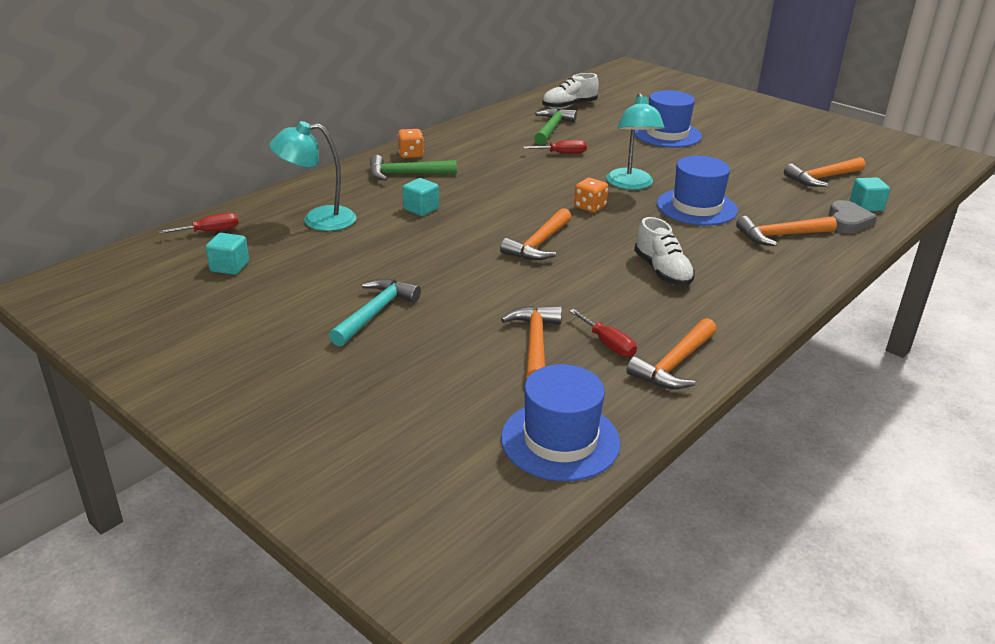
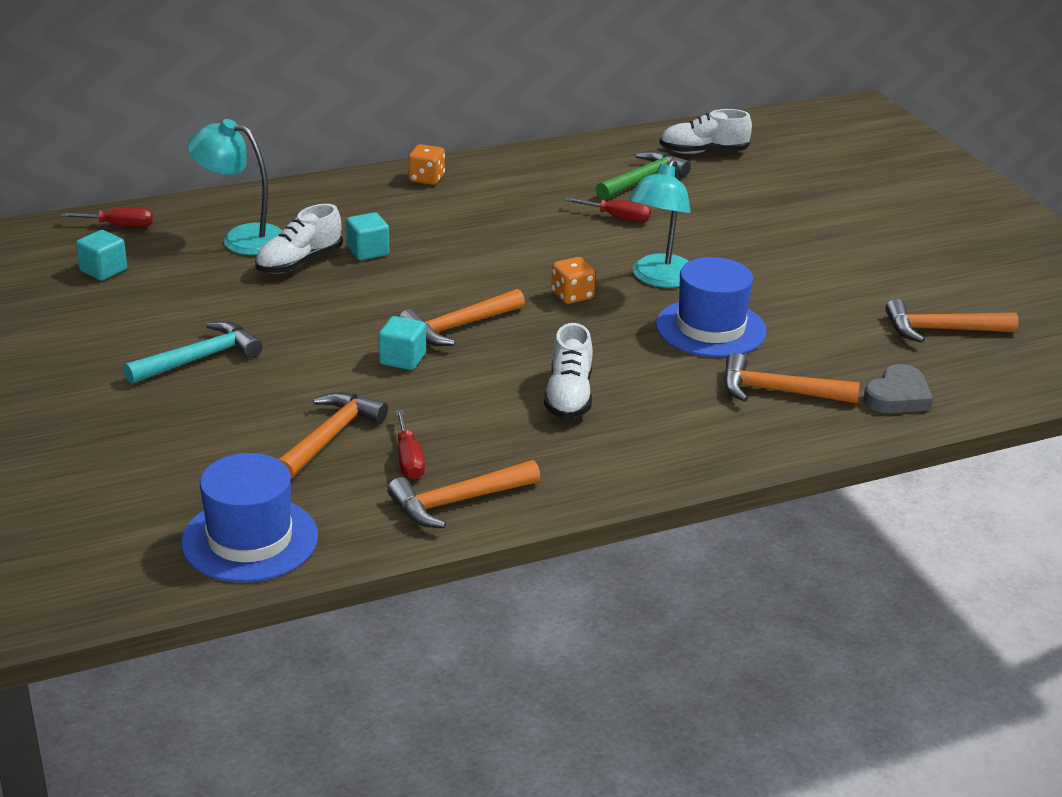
camera: 25 degrees right, 0 degrees up
green hammer [370,155,457,181] -> none
blue hat [635,90,702,148] -> none
turquoise cube [850,177,890,211] -> turquoise cube moved to [378,316,426,370]
none -> white shoe [255,204,343,274]

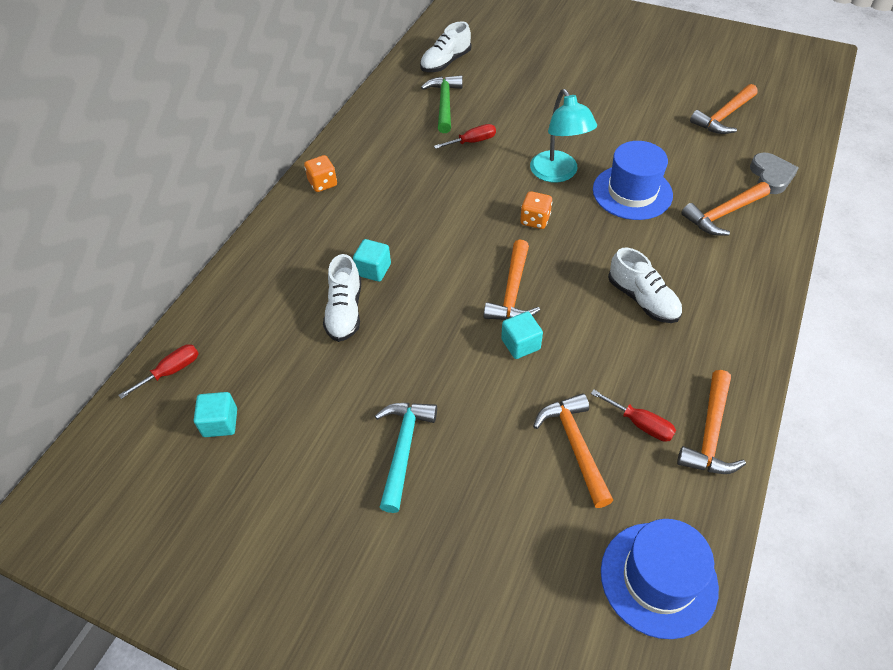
camera: 40 degrees left, 20 degrees up
turquoise lamp [187,119,283,255] -> none

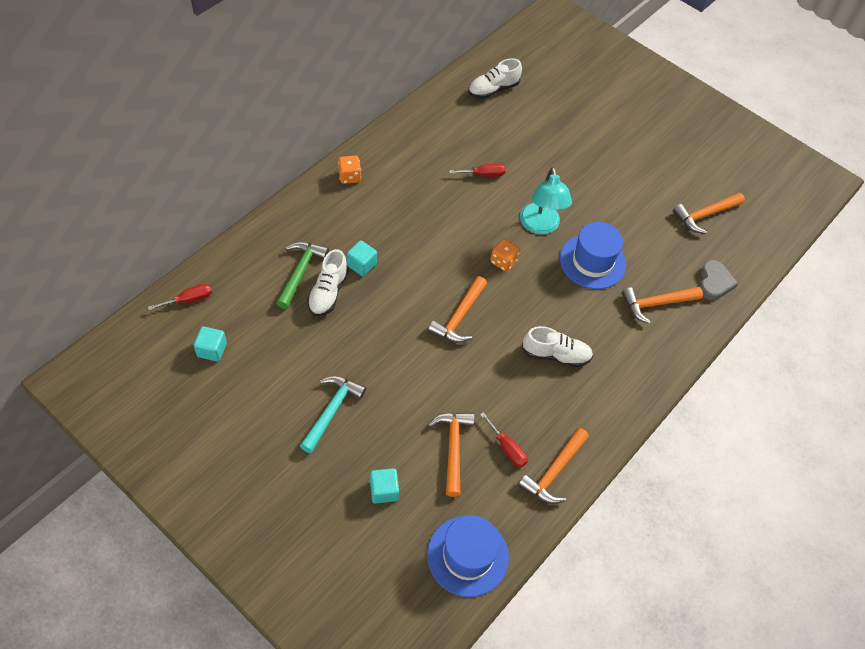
camera: 10 degrees right, 5 degrees up
green hammer [421,75,463,133] -> green hammer moved to [276,242,329,309]
turquoise cube [501,311,543,359] -> turquoise cube moved to [370,468,399,503]
white shoe [608,248,682,323] -> white shoe turned 60 degrees counterclockwise [522,326,593,367]

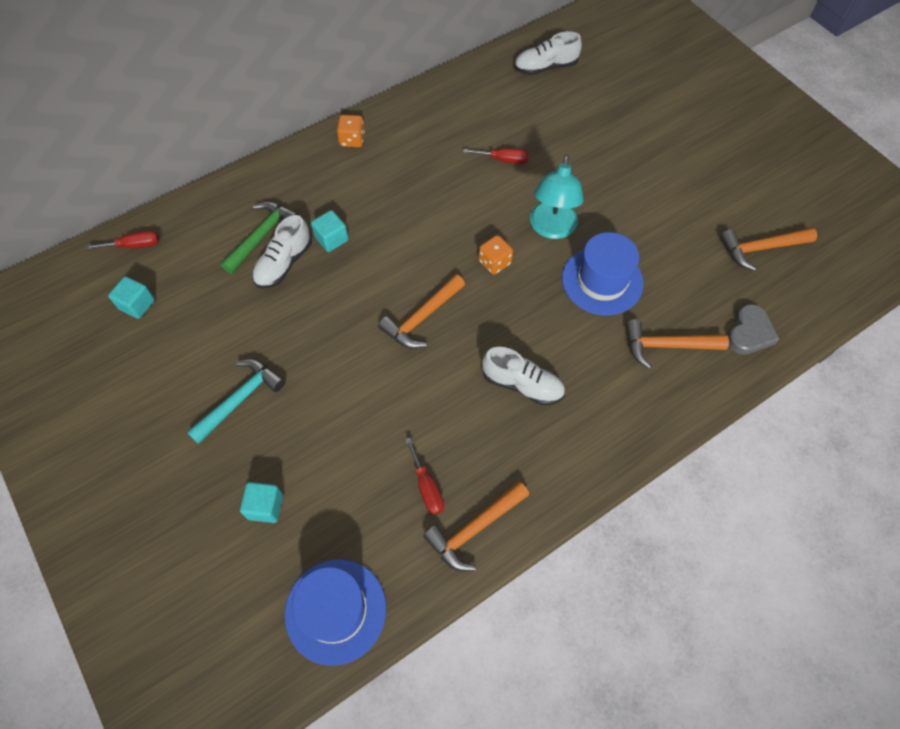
camera: 20 degrees right, 5 degrees up
orange hammer [428,413,474,497] -> none

